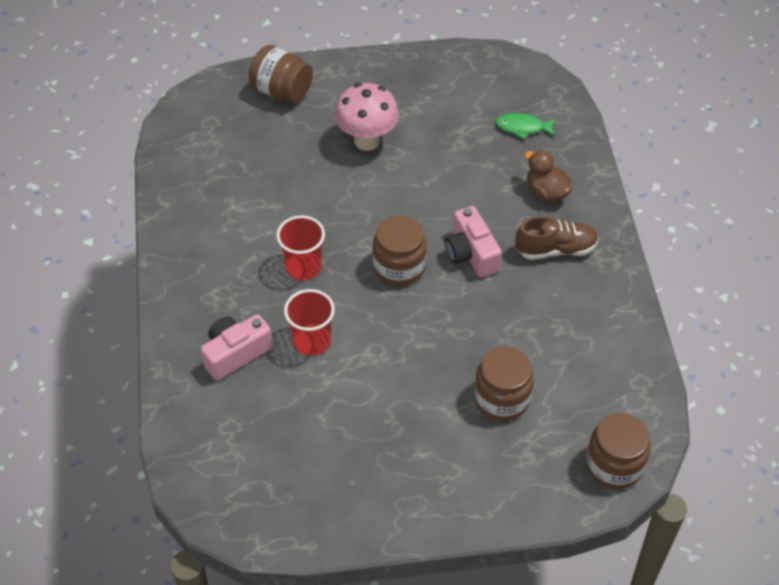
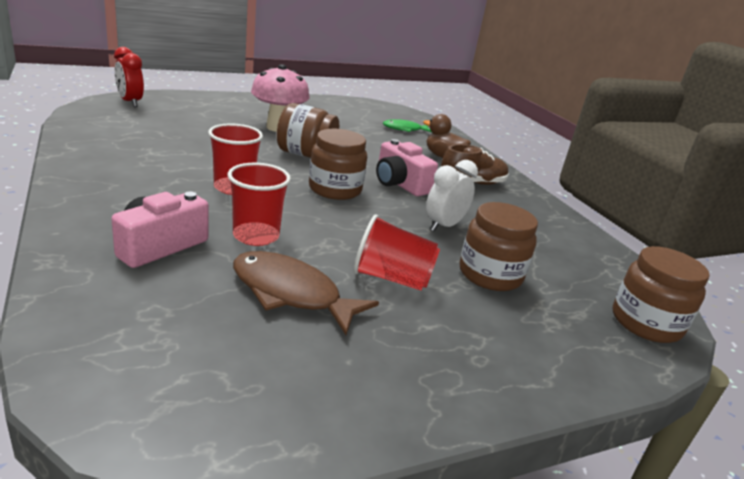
camera: 20 degrees left, 25 degrees down
brown jar [249,45,313,103] -> brown jar moved to [277,103,339,158]
none -> red clock [114,47,144,107]
none -> brown fish [233,251,379,335]
none -> red cup [354,215,440,290]
none -> white clock [426,160,478,232]

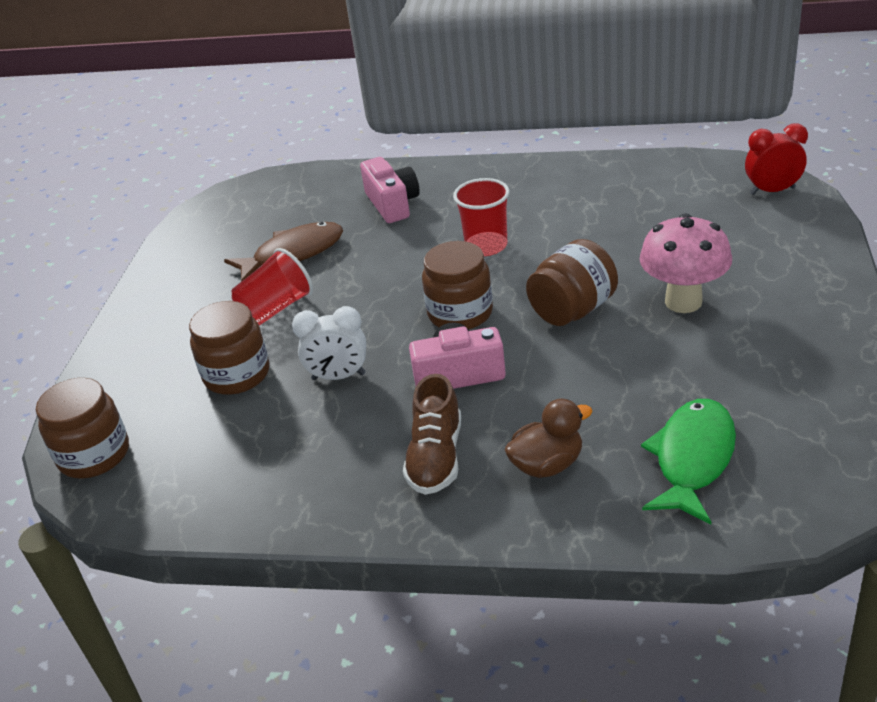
camera: 130 degrees right, 10 degrees up
red cup [227,163,291,246] -> none
green fish [383,119,431,132] -> green fish [641,399,736,525], size x1.62
white clock [426,160,478,232] -> white clock turned 105 degrees clockwise [292,306,366,380]

